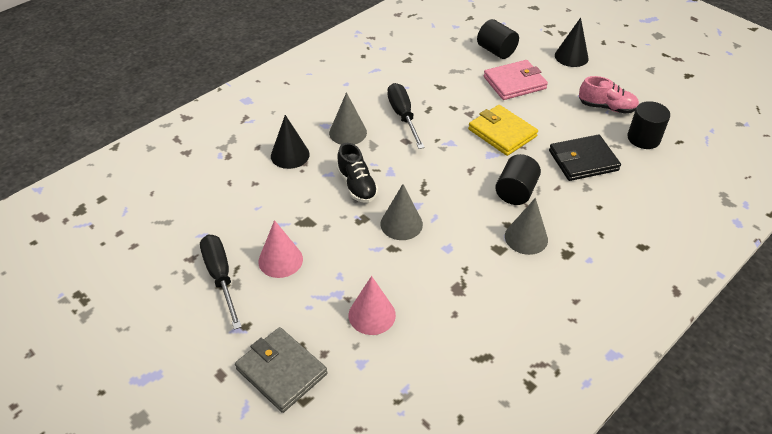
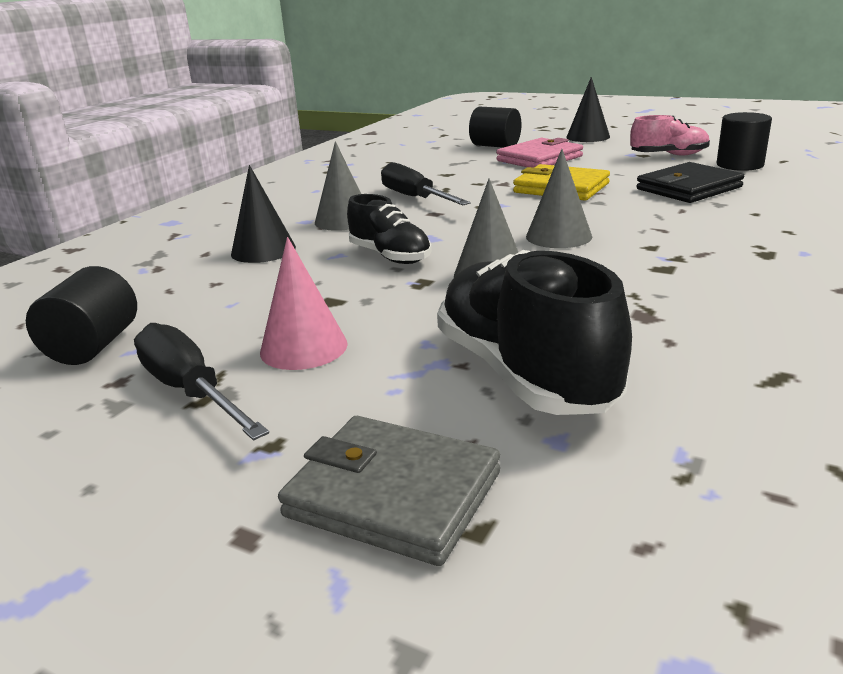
camera: 15 degrees left, 20 degrees down
pink cone [349,276,396,335] -> black shoe [437,250,632,415]
black cylinder [495,154,541,205] -> black cylinder moved to [26,266,137,365]
grey cone [505,198,548,255] -> grey cone moved to [526,149,592,248]

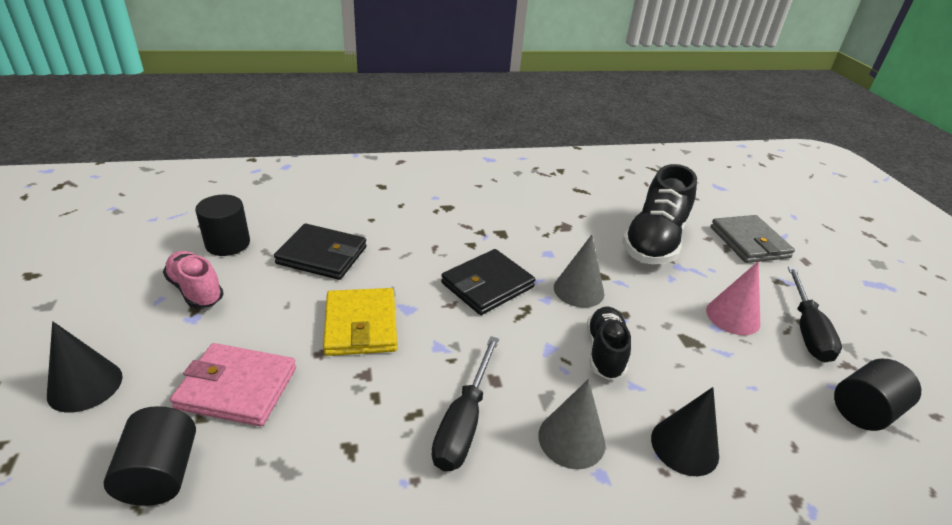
camera: 135 degrees left, 10 degrees up
grey cone [526,149,592,248] -> black wallet [441,249,536,315]

